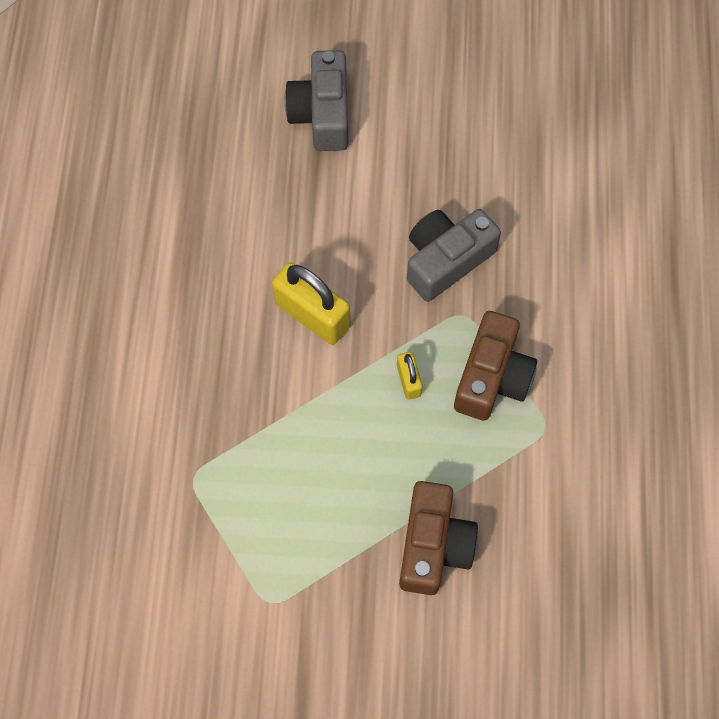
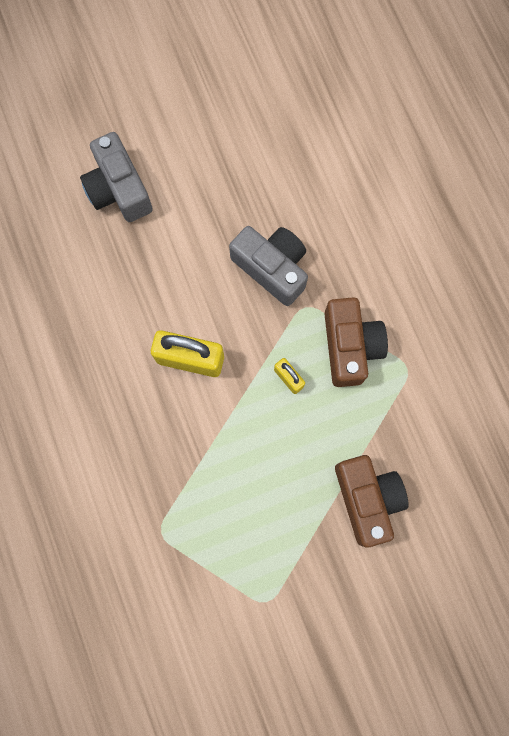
camera: 25 degrees left, 10 degrees up
grey camera [407,209,501,302] -> grey camera turned 105 degrees clockwise [229,226,308,306]

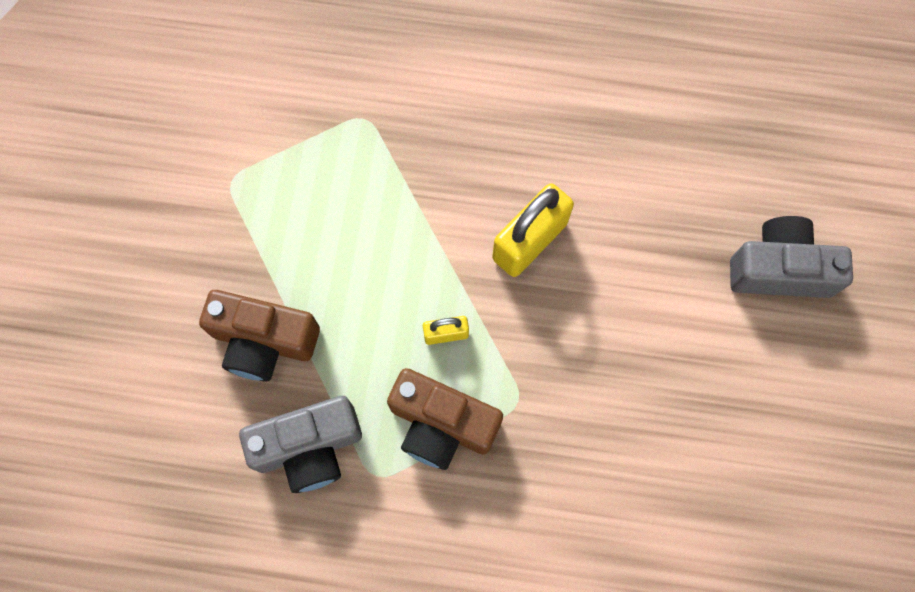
camera: 120 degrees right, 5 degrees down
grey camera [229,226,308,306] -> grey camera moved to [239,396,362,493]

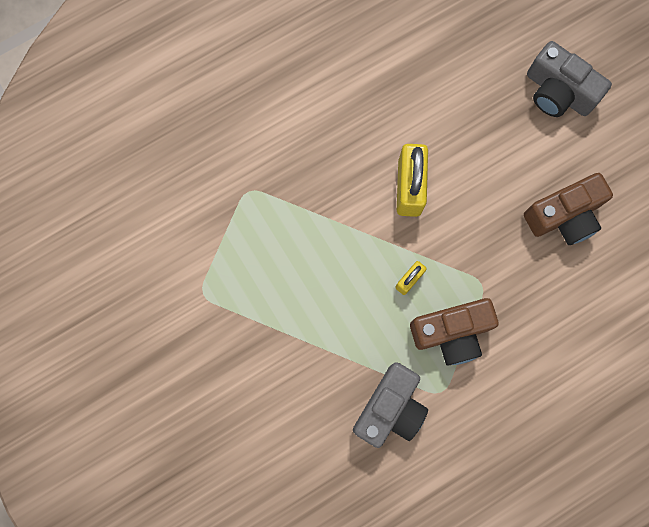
camera: 40 degrees left, 5 degrees up
brown camera [199,290,320,381] -> brown camera moved to [524,173,613,245]
grey camera [730,216,853,298] -> grey camera turned 105 degrees counterclockwise [527,41,612,117]

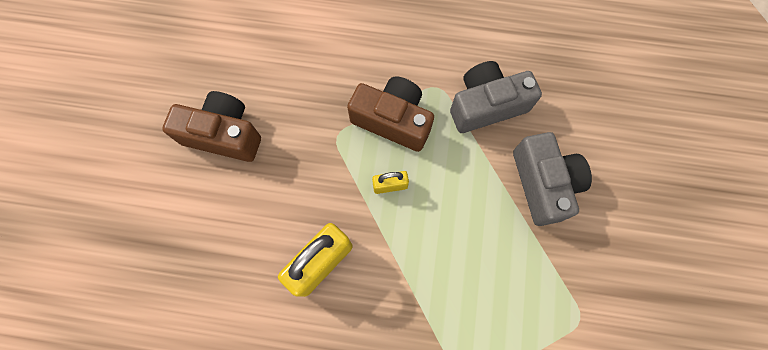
camera: 140 degrees left, 5 degrees down
grey camera [527,41,612,117] -> grey camera moved to [513,132,592,226]

